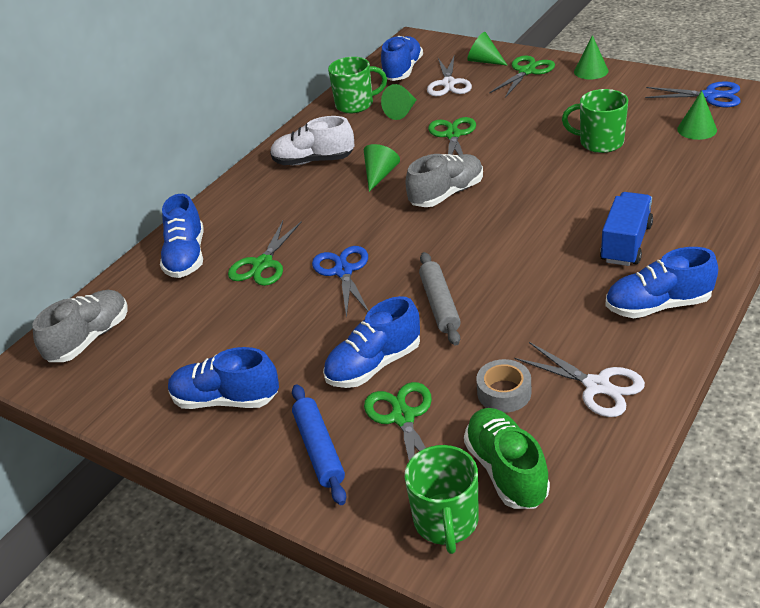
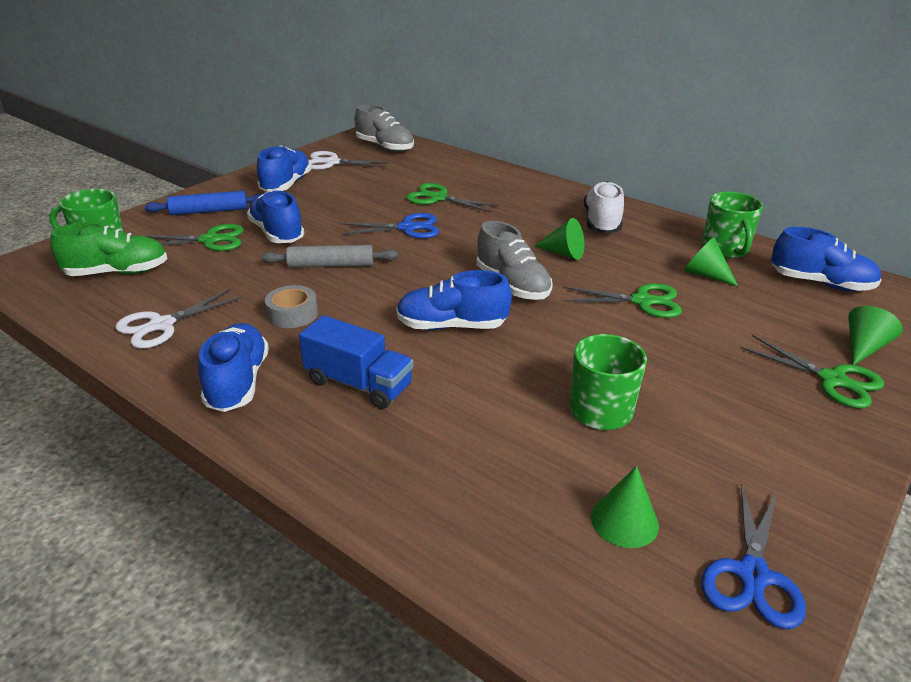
camera: 90 degrees right, 5 degrees down
blue shoe [160,194,204,278] -> blue shoe moved to [396,270,512,330]
white scissors [427,57,472,96] -> white scissors moved to [308,151,389,170]
grey tape [476,359,531,413] -> grey tape moved to [265,285,318,328]
green cone [574,35,608,79] -> none

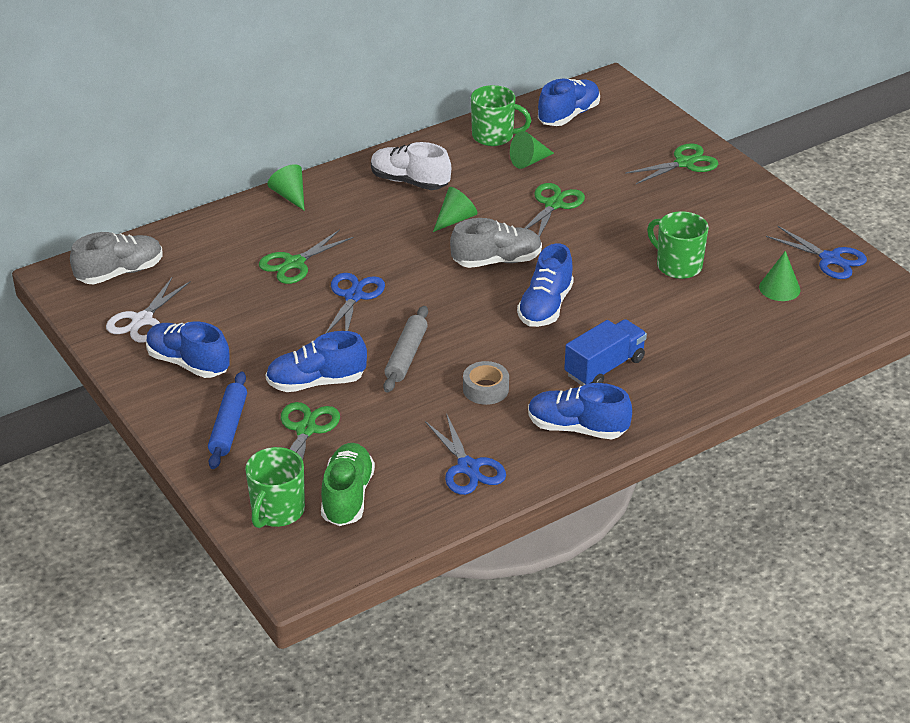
camera: 70 degrees left, 5 degrees up
white scissors [115,289,243,348] -> blue scissors [425,413,506,495]
green cone [848,306,903,365] -> green cone moved to [267,164,305,211]

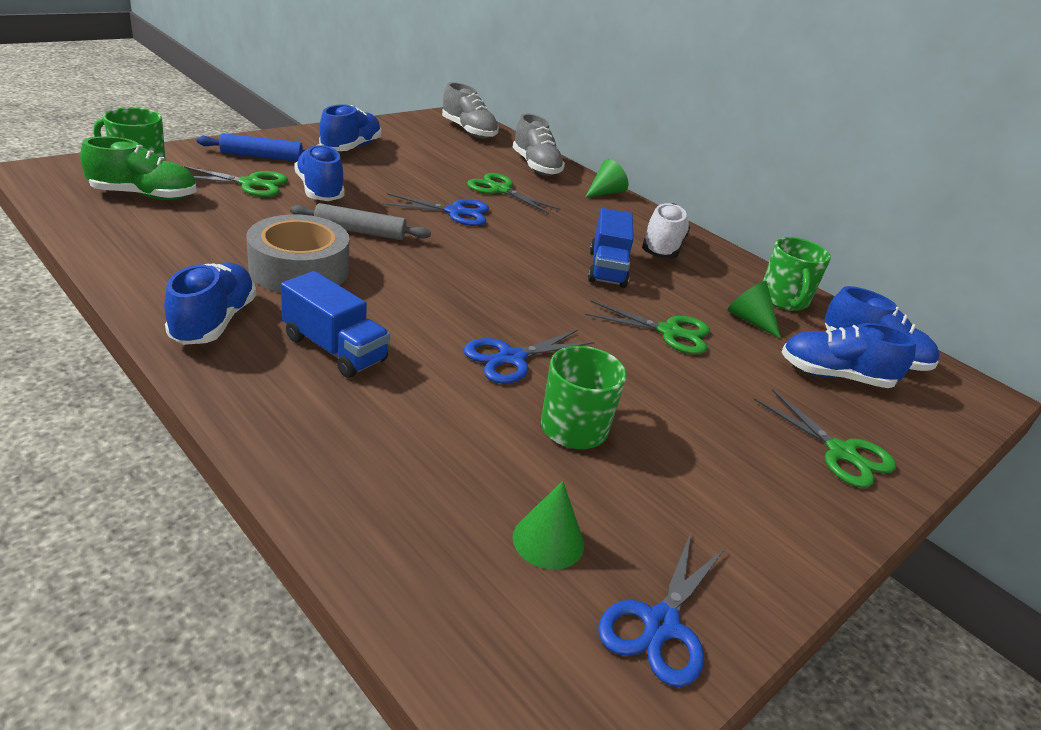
camera: 75 degrees right, 5 degrees down
white scissors [106,277,190,342] -> none
blue scissors [425,413,506,495] -> blue scissors moved to [464,329,595,384]
green cone [433,187,477,232] -> blue truck [588,208,634,288]
grey shoe [450,218,542,268] -> grey shoe moved to [513,113,565,176]
grey tape [463,361,509,405] -> grey tape [246,214,349,293], size x1.85
blue shoe [517,243,574,327] -> blue shoe moved to [781,323,916,388]

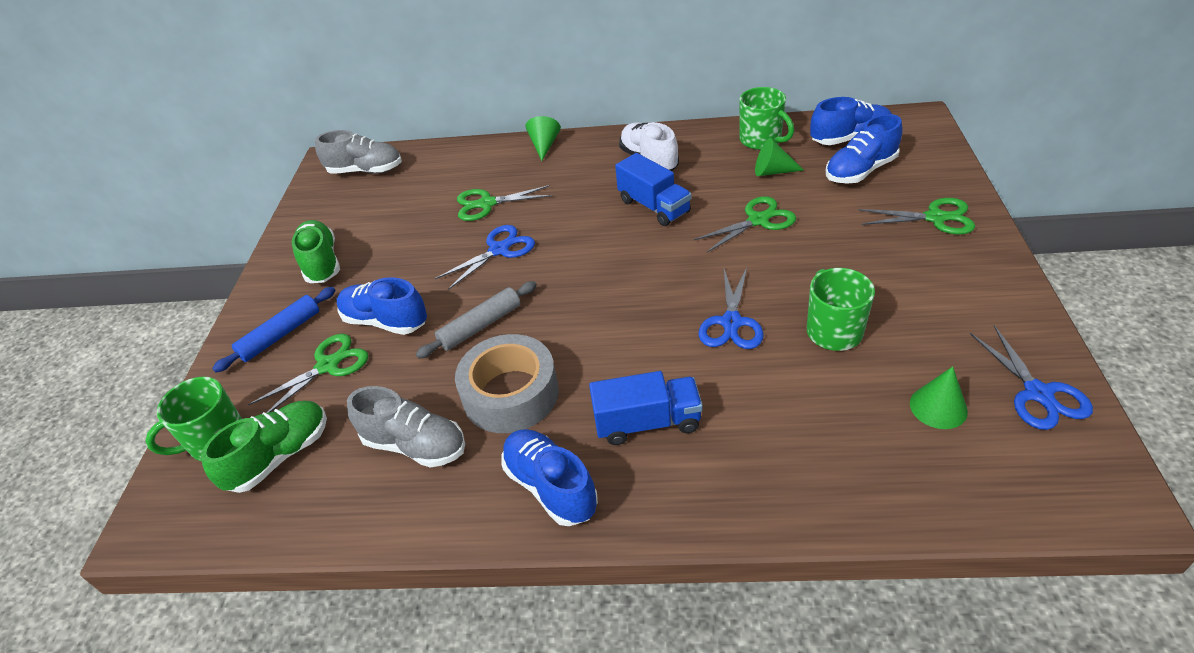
camera: 35 degrees left, 10 degrees up
blue shoe [319,104,381,151] -> green shoe [292,220,340,283]
grey shoe [513,113,565,176] -> grey shoe moved to [347,386,465,468]

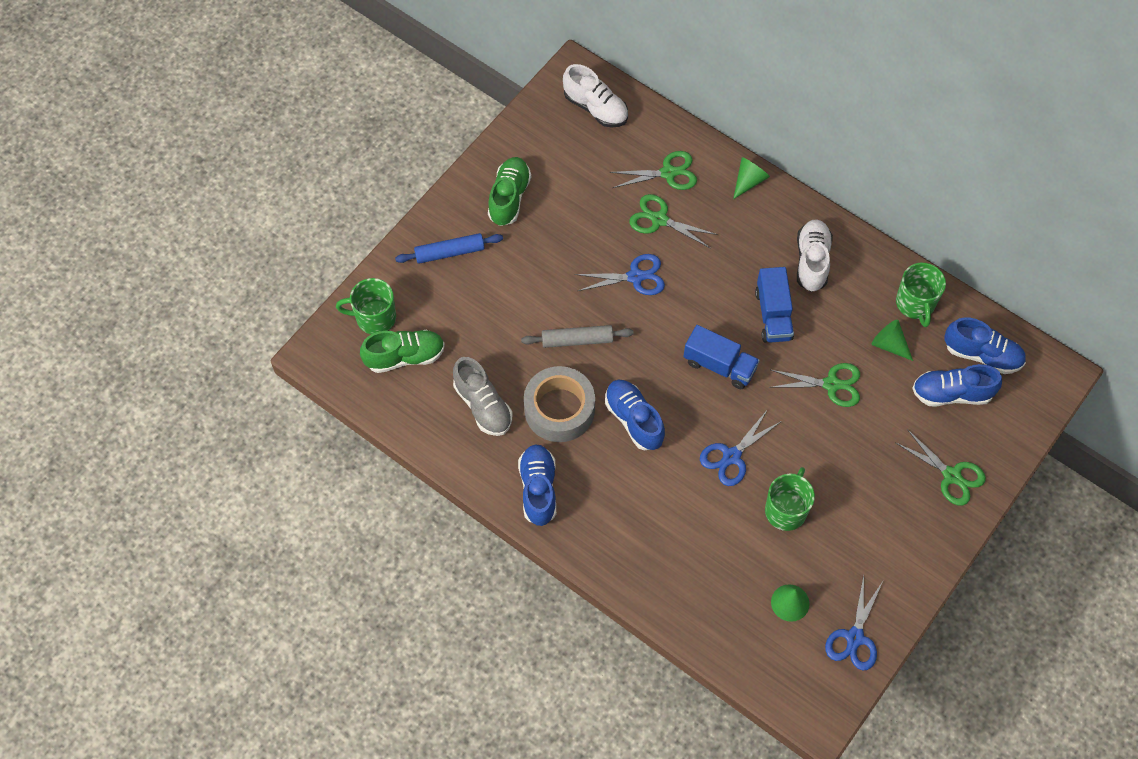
camera: 30 degrees right, 20 degrees up
green scissors [248,333,368,413] -> green scissors moved to [609,151,697,190]
grey shoe [315,130,402,174] -> white shoe [563,64,628,128]
blue shoe [337,277,427,335] -> blue shoe moved to [605,380,665,450]
blue truck [589,371,703,445] -> blue truck moved to [683,325,760,389]

